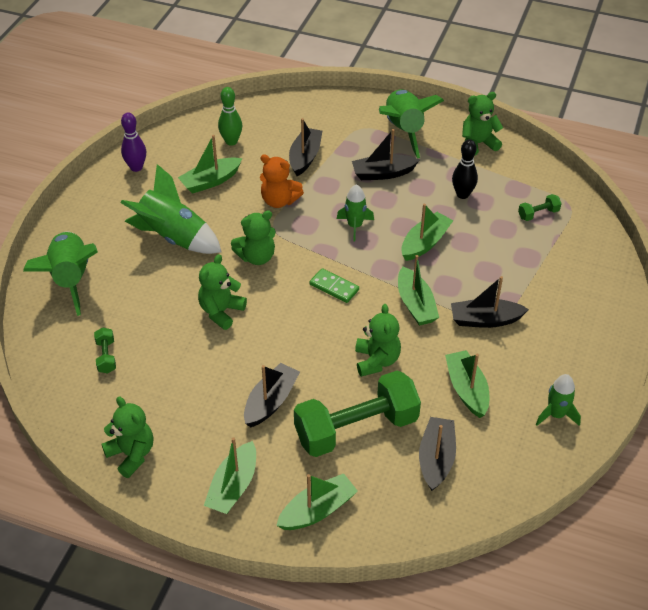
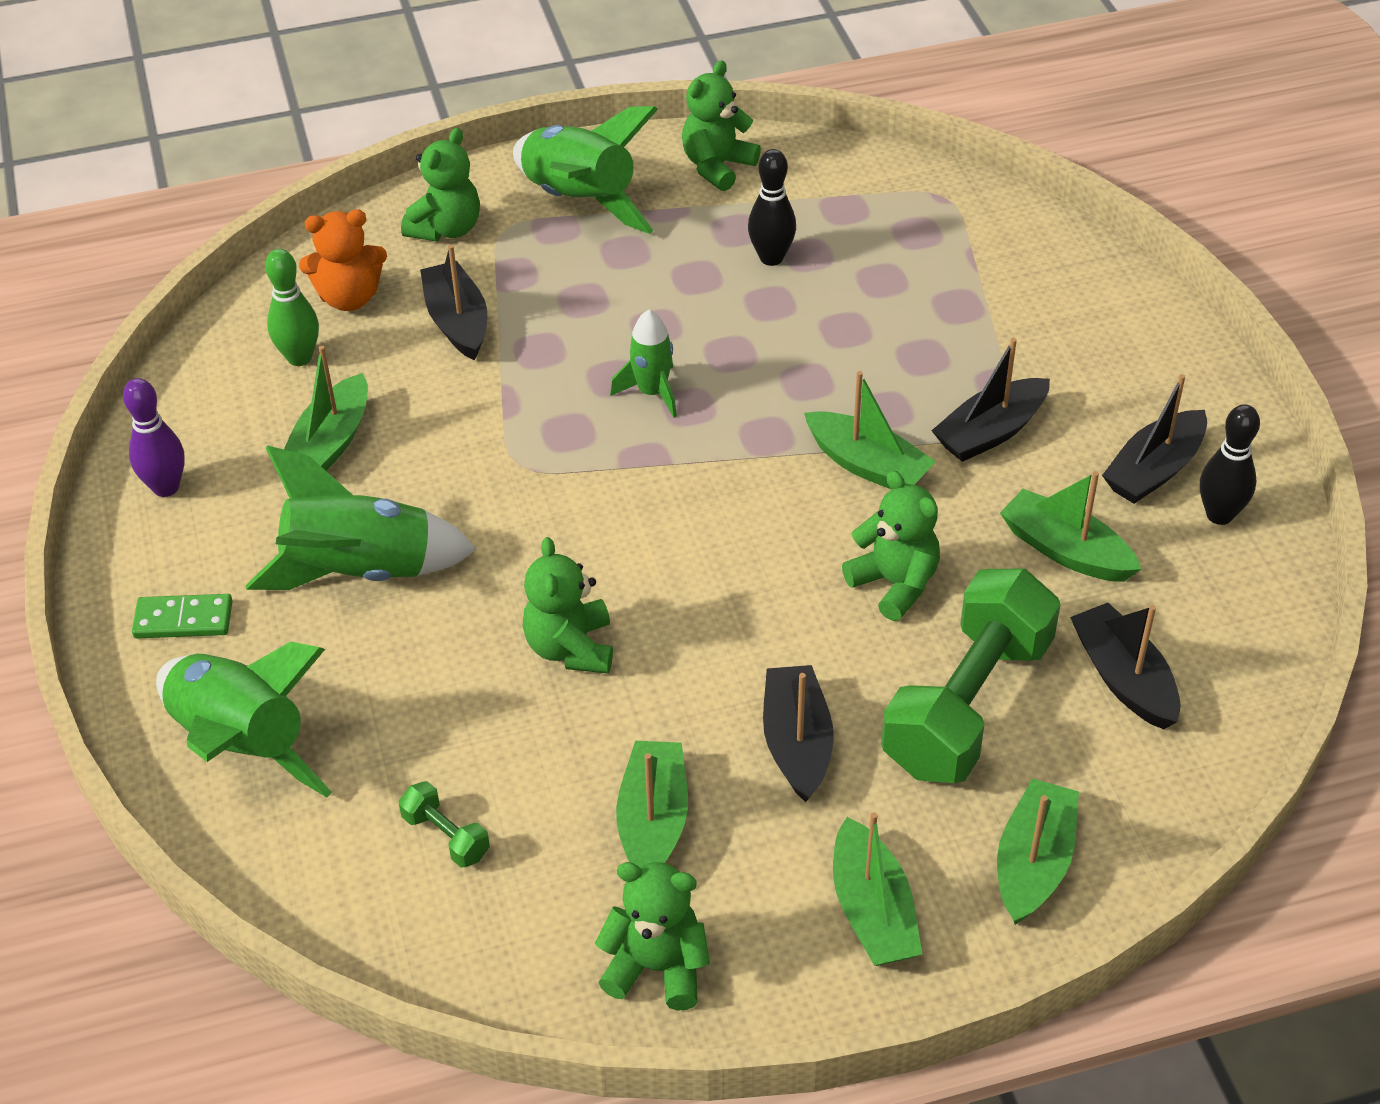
camera: 35 degrees left, 0 degrees up
green teddy bear [231,210,276,265] -> green teddy bear moved to [401,128,480,242]
orange teddy bear [260,154,304,208] -> orange teddy bear moved to [299,209,387,311]
green domino [310,268,359,303] -> green domino moved to [132,594,233,638]
black boat [352,129,420,180] -> black boat moved to [1102,374,1207,504]
green boat [401,204,453,261] -> green boat moved to [616,741,688,867]
green dumbbell [518,194,562,221] -> none
green rocket [536,374,581,426] -> black bowling pin [1200,404,1260,525]

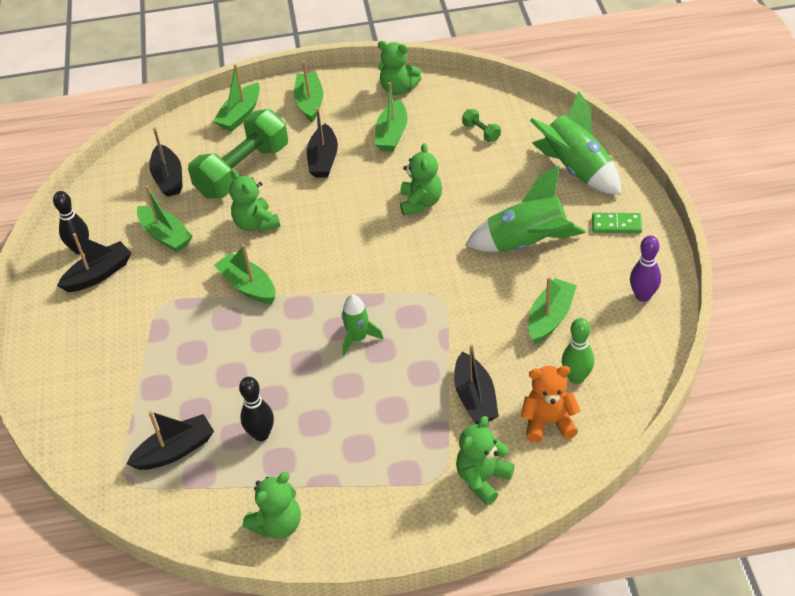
camera: 170 degrees left, 0 degrees up
green rocket [513,106,658,234] -> none
black boat [931,338,1050,462] -> black boat moved to [126,411,214,470]

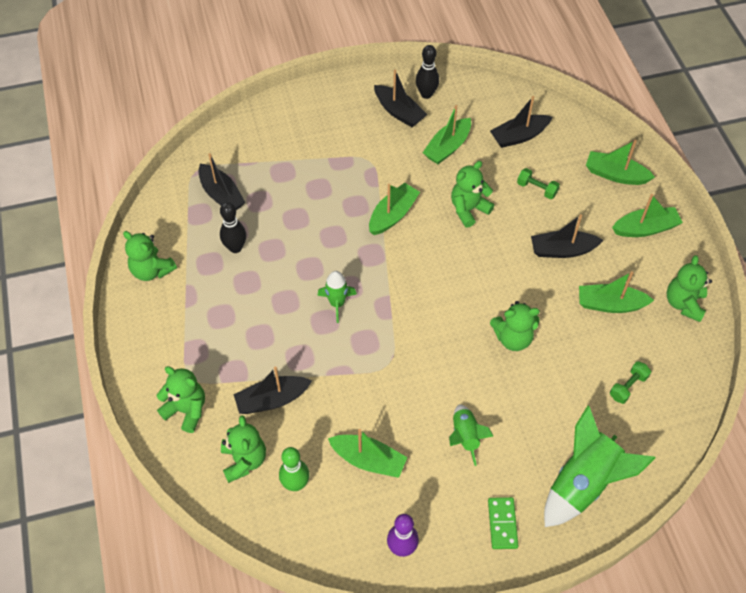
camera: 80 degrees right, 10 degrees up
green dumbbell [188,109,288,198] -> green dumbbell [517,168,560,199], size x0.41
green rocket [466,166,586,252] -> green rocket [449,404,494,466], size x0.56
orange teddy bear [521,366,581,443] -> green teddy bear [221,415,266,483]

